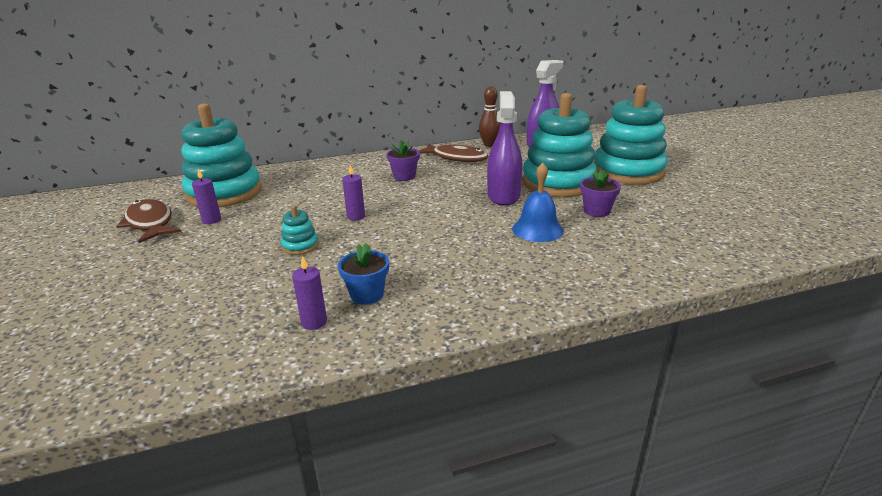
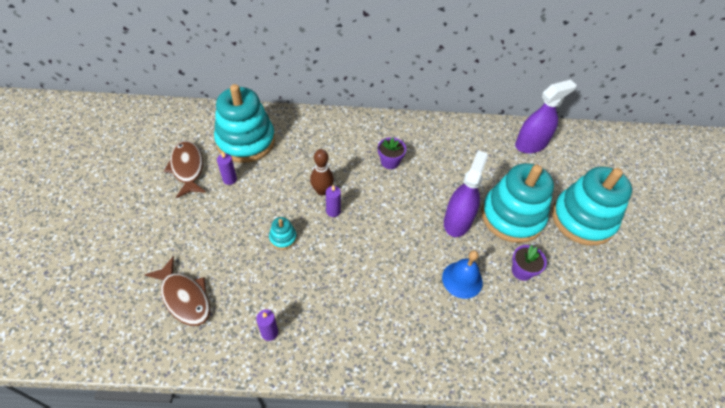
camera: 15 degrees right, 25 degrees up
blue flower pot [338,243,389,305] -> none
brown fish [418,144,489,162] -> brown fish moved to [145,256,210,326]
brown bowling pin [479,86,500,147] -> brown bowling pin moved to [310,149,334,195]

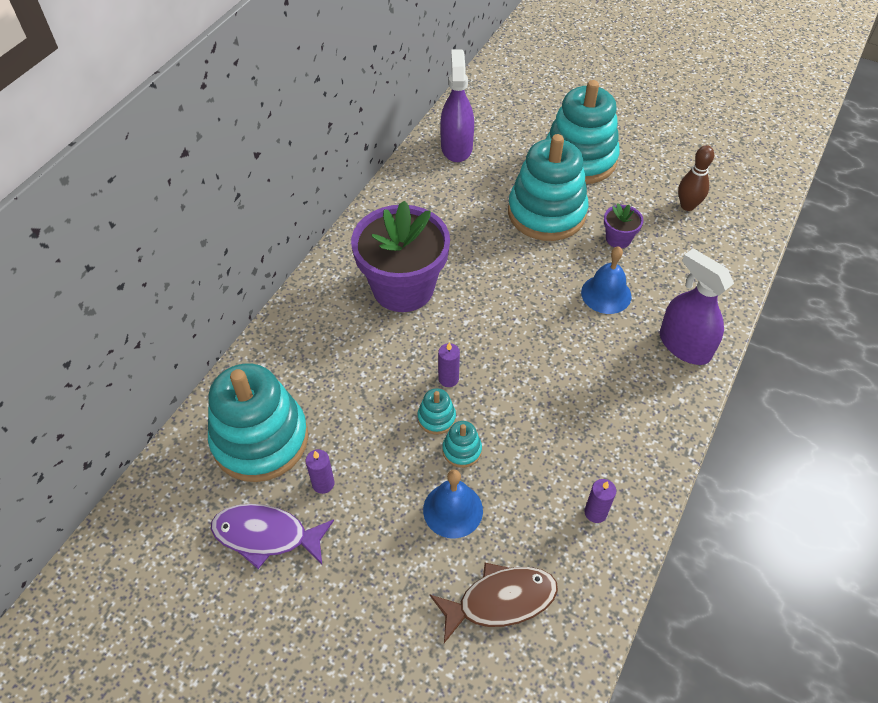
camera: 60 degrees left, 0 degrees up
brown fish [164,141,206,198] -> purple fish [211,504,334,569]
brown bowling pin [310,149,334,195] -> brown bowling pin moved to [678,145,714,211]
purple flower pot [378,137,406,169] -> purple flower pot [351,201,450,312], size x2.32
purple spray bottle [444,150,488,237] -> purple spray bottle moved to [660,248,734,365]
none -> turquoise stacking toy [417,388,456,434]
none -> blue bell [423,469,483,538]

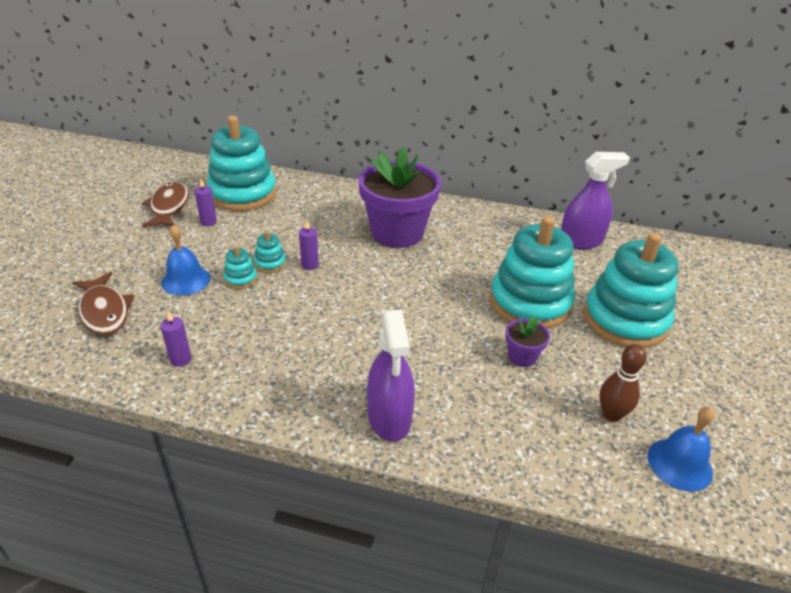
camera: 75 degrees right, 15 degrees down
purple fish [211,504,334,569] -> brown fish [142,182,189,227]
blue bell [581,246,632,314] -> blue bell moved to [648,407,715,492]
purple spray bottle [660,248,734,365] -> purple spray bottle turned 135 degrees clockwise [367,310,415,442]

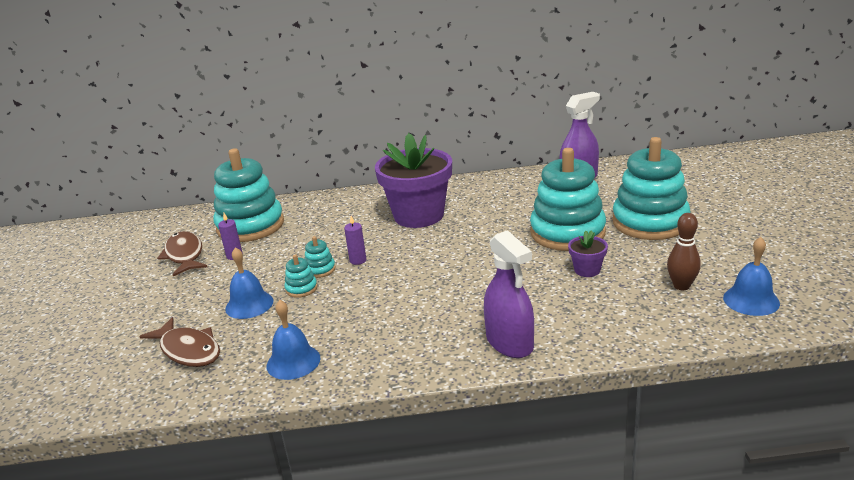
camera: 15 degrees left, 10 degrees down
purple candle [161,311,192,367] -> blue bell [267,300,320,380]

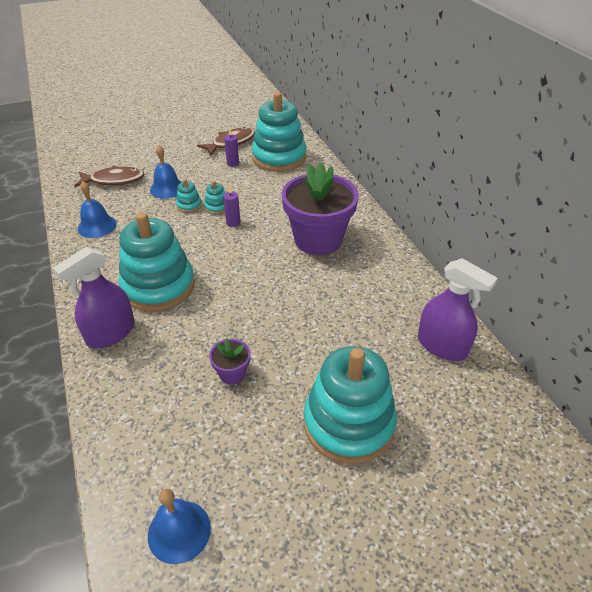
camera: 70 degrees right, 15 degrees up
brown fish [139,317,220,367] -> brown fish turned 120 degrees counterclockwise [74,165,144,187]
turquoise stacking toy [530,148,606,251] -> turquoise stacking toy moved to [119,212,195,312]
brown bowling pin [667,213,701,290] -> none

